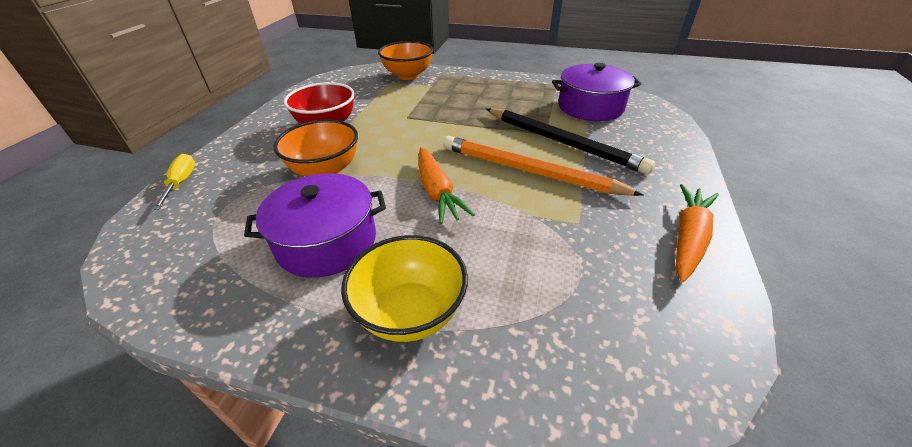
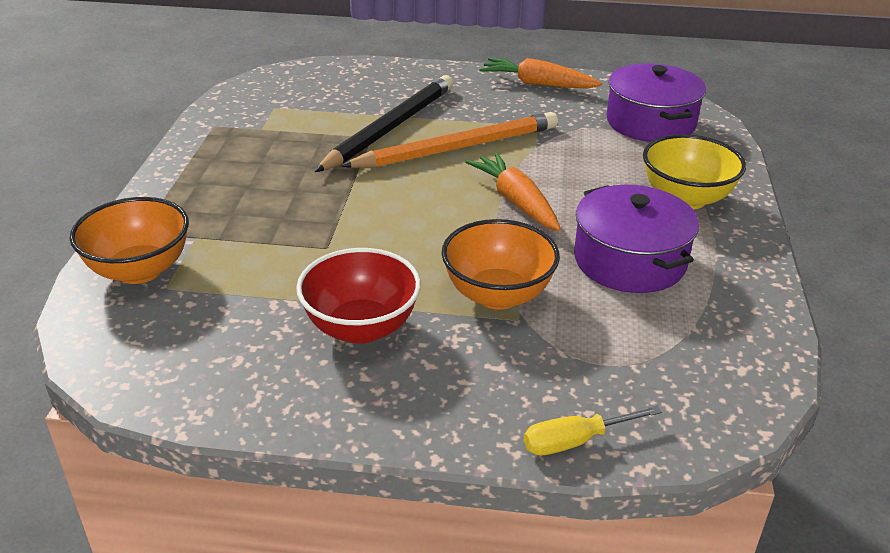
camera: 100 degrees left, 5 degrees down
orange carrot [419,147,475,224] -> orange carrot turned 90 degrees counterclockwise [465,152,561,231]
orange pencil [443,136,644,196] -> orange pencil turned 135 degrees counterclockwise [341,112,558,168]
purple pot [552,63,641,121] -> purple pot moved to [607,63,706,142]

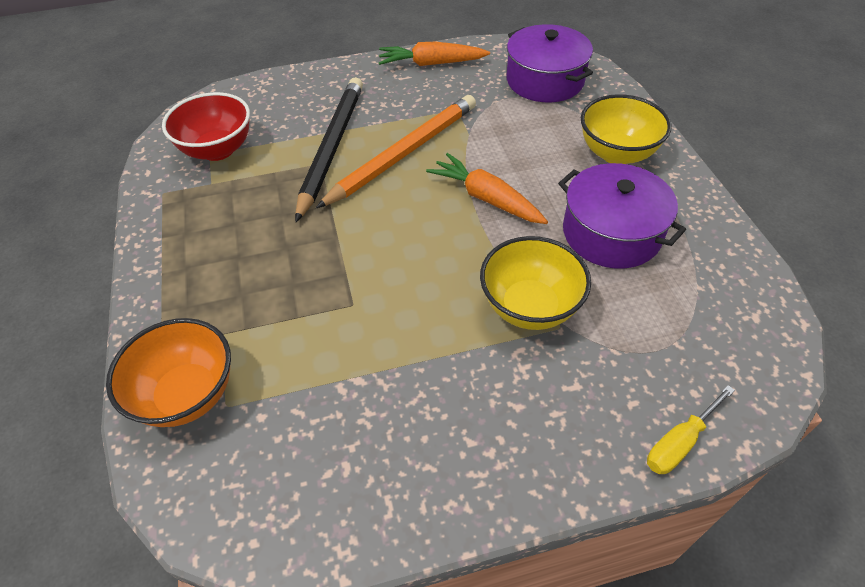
camera: 20 degrees left, 15 degrees up
red bowl [296,248,421,344] -> red bowl moved to [162,92,250,161]
orange bowl [441,219,560,310] -> yellow bowl [480,236,591,330]

